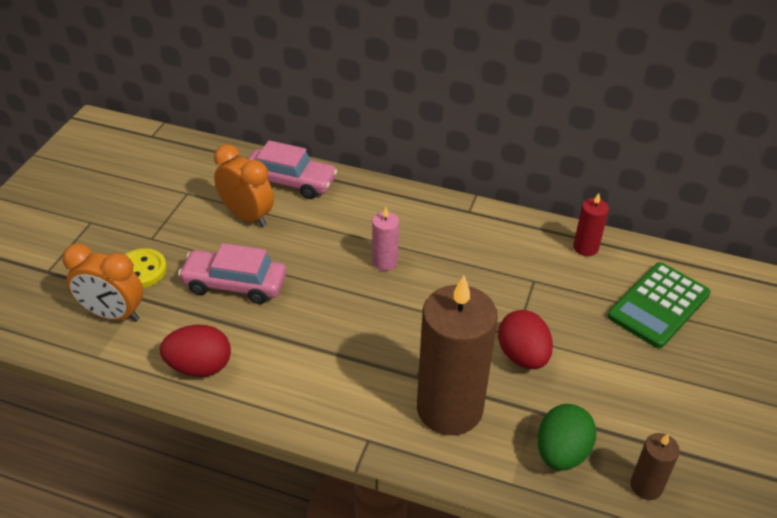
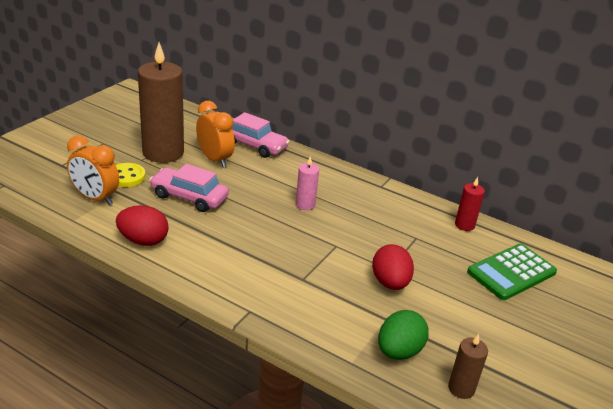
camera: 10 degrees right, 10 degrees down
brown candle [417,275,498,435] -> brown candle moved to [138,43,184,163]

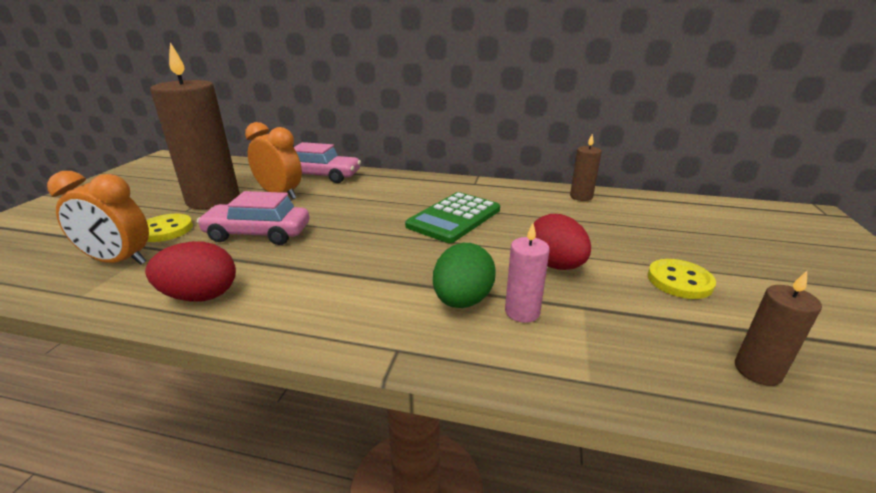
camera: 15 degrees left, 5 degrees down
pink candle [296,156,319,210] -> pink candle moved to [505,223,550,323]
green egg [378,310,429,360] -> green egg moved to [433,243,496,308]
red candle [455,177,485,231] -> brown candle [570,134,602,201]
green calculator [467,244,557,300] -> green calculator moved to [405,192,500,243]
none -> yellow button [648,259,716,299]

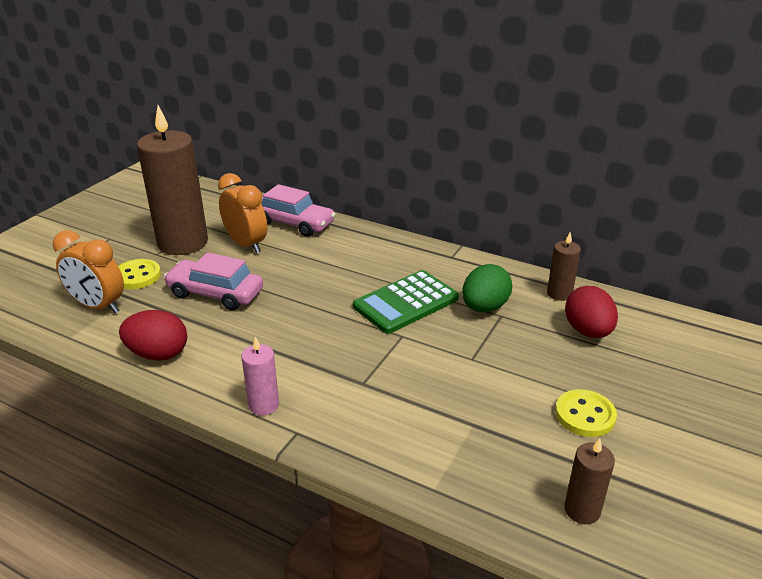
camera: 15 degrees right, 5 degrees up
green egg [433,243,496,308] -> green egg moved to [462,264,512,312]
pink candle [505,223,550,323] -> pink candle moved to [241,337,279,416]
red egg [533,214,591,270] -> red egg moved to [565,286,618,338]

